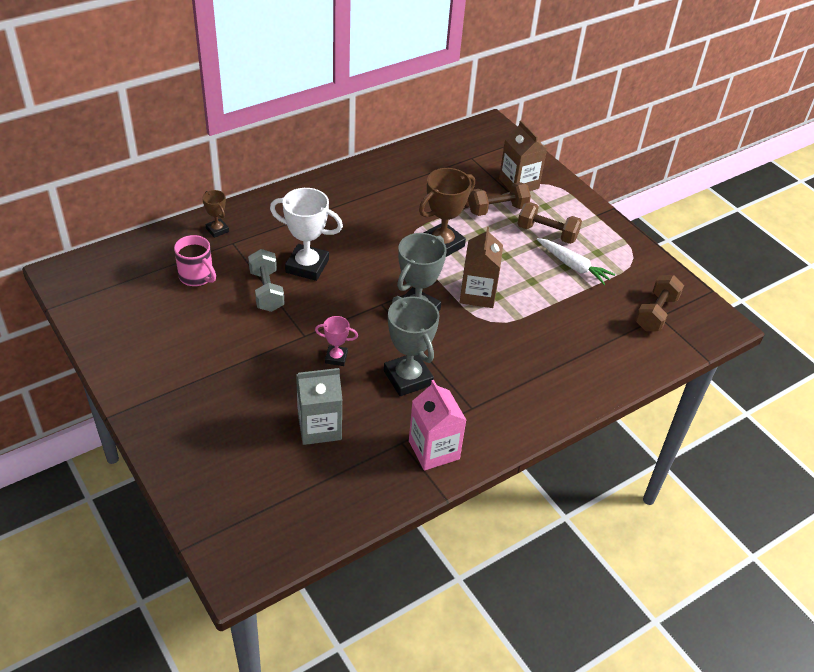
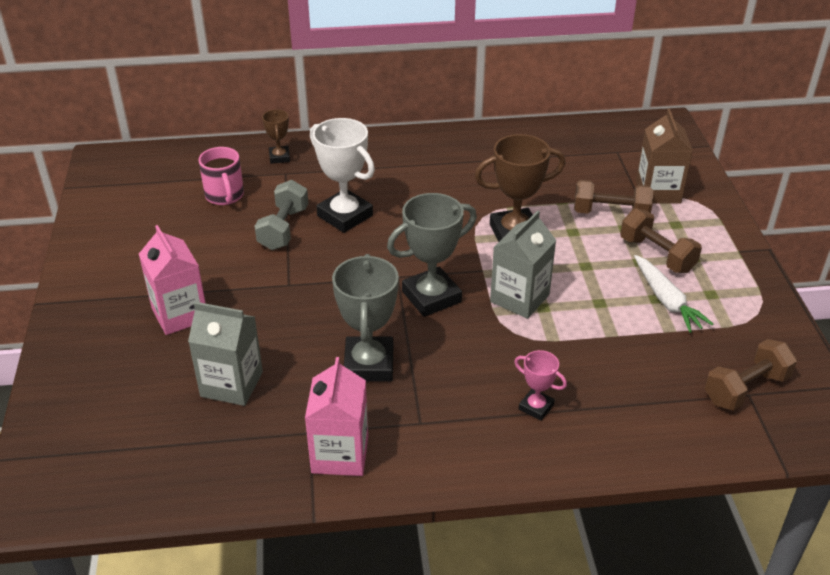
camera: 30 degrees right, 5 degrees down
pink trophy [315,316,358,366] -> pink trophy moved to [514,350,567,421]
brown carton [460,227,503,308] -> grey carton [490,210,556,319]
none -> pink carton [139,225,206,335]

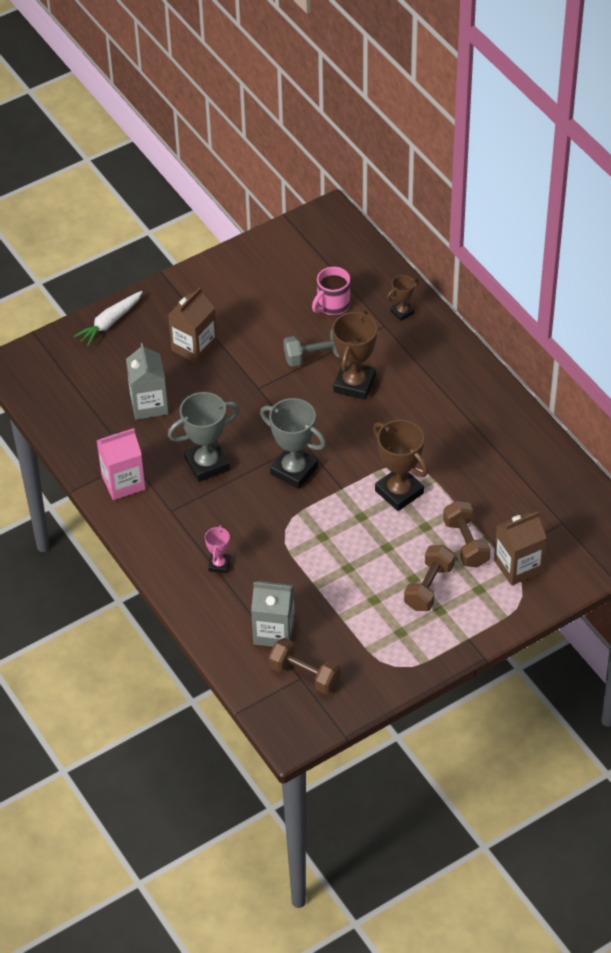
camera: 65 degrees right, 10 degrees up
pink carton [139,225,206,335] -> brown carton [168,287,217,364]
white trophy [310,118,375,233] -> brown trophy [332,310,377,400]
grey carton [490,210,556,319] -> grey carton moved to [251,581,295,647]
white carrot [634,255,713,333] -> white carrot moved to [74,291,143,346]

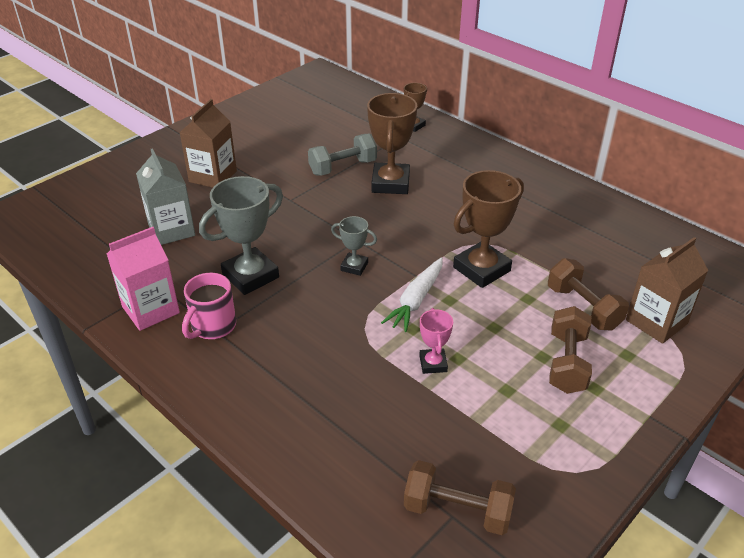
camera: 15 degrees left, 10 degrees down
white carrot [74,291,143,346] -> white carrot moved to [381,257,443,332]
pink trophy [205,525,230,573] -> pink trophy moved to [419,308,453,374]
grey carton [251,581,295,647] -> none
grey trophy [260,398,326,489] -> grey trophy [331,216,377,276], size x0.53
pink mug [312,267,350,315] -> pink mug moved to [182,273,236,339]
brown trophy [373,420,428,511] -> brown trophy turned 75 degrees counterclockwise [453,170,524,288]

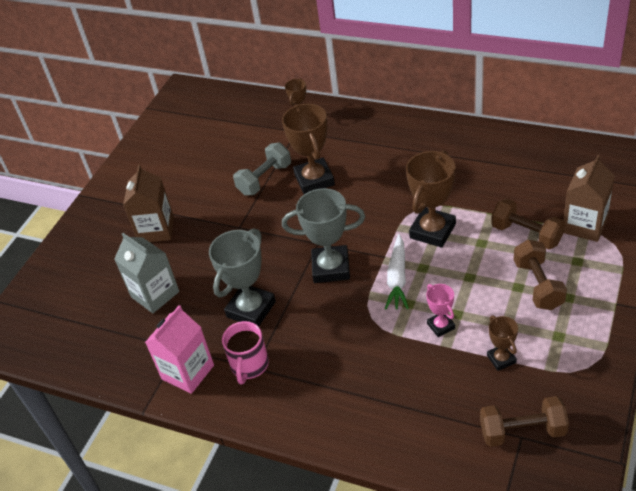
camera: 15 degrees left, 5 degrees up
grey trophy [331,216,377,276] -> grey trophy [282,188,365,283], size x1.90
none -> brown trophy [487,315,518,371]

